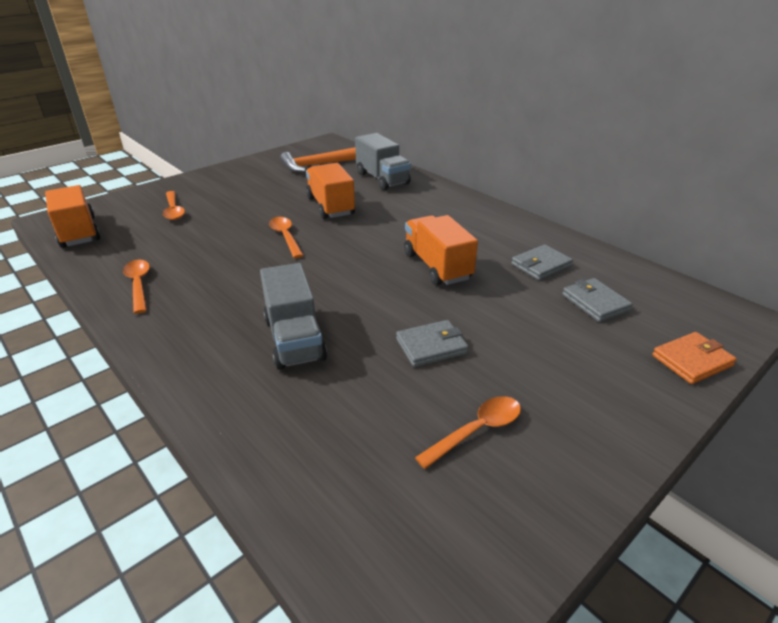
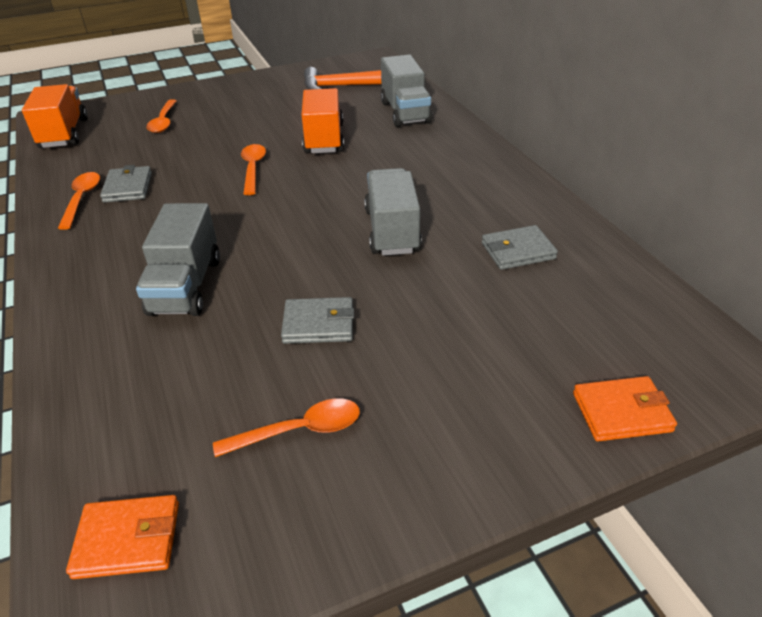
camera: 20 degrees right, 5 degrees up
orange truck [404,215,478,285] -> grey truck [364,168,422,255]
grey wallet [562,278,633,322] -> grey wallet moved to [100,165,152,203]
none -> orange wallet [66,495,179,579]

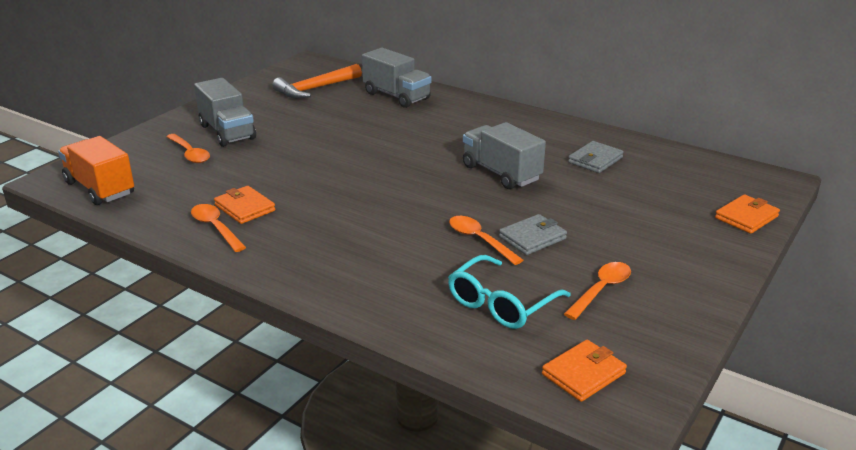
camera: 35 degrees left, 10 degrees down
grey wallet [100,165,152,203] -> orange wallet [214,186,275,224]
grey truck [136,203,220,316] -> grey truck moved to [194,78,256,147]
orange spoon [241,144,266,195] -> orange spoon moved to [449,216,523,265]
orange truck [301,88,344,154] -> none
none -> turquoise glasses [448,255,571,329]

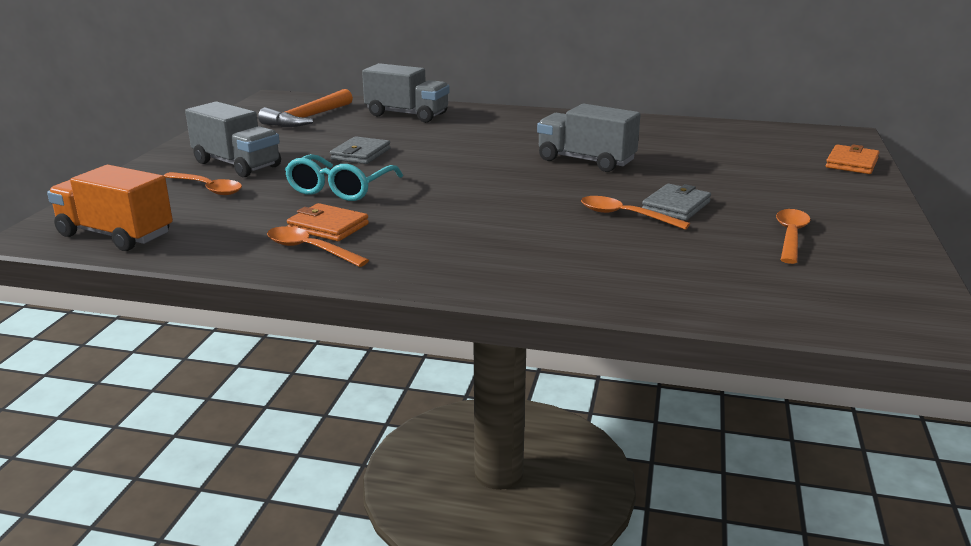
camera: 20 degrees left, 5 degrees down
turquoise glasses [448,255,571,329] -> turquoise glasses moved to [285,154,403,201]
orange wallet [542,340,627,402] -> none
grey wallet [568,141,624,173] -> grey wallet moved to [330,136,391,164]

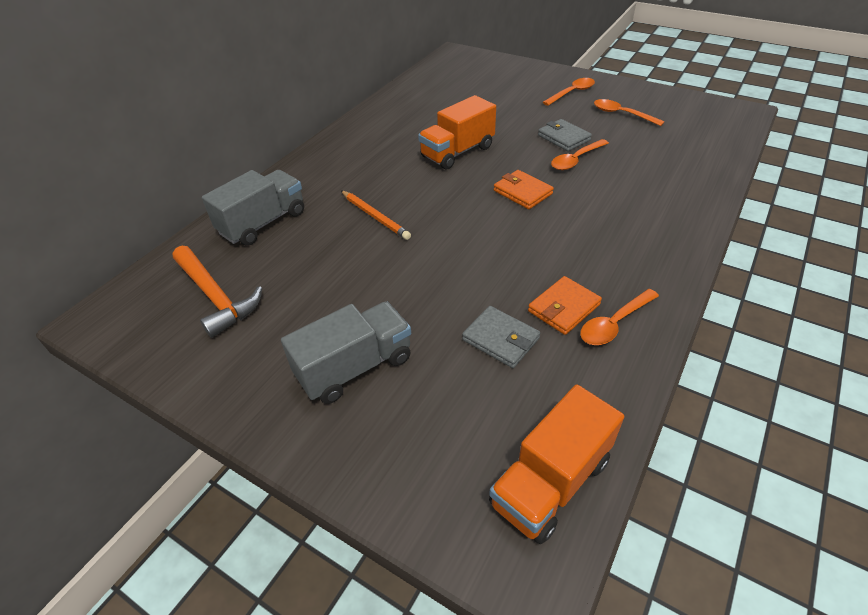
camera: 70 degrees left, 20 degrees up
orange spoon [163,172,242,195] -> orange spoon moved to [543,78,595,106]
turquoise glasses [285,154,403,201] -> none
grey wallet [330,136,391,164] -> grey wallet moved to [462,306,540,368]
grey truck [537,103,641,172] -> orange truck [418,95,496,170]
orange wallet [826,145,880,174] -> orange wallet moved to [494,170,554,209]
none -> orange pencil [341,191,411,240]

